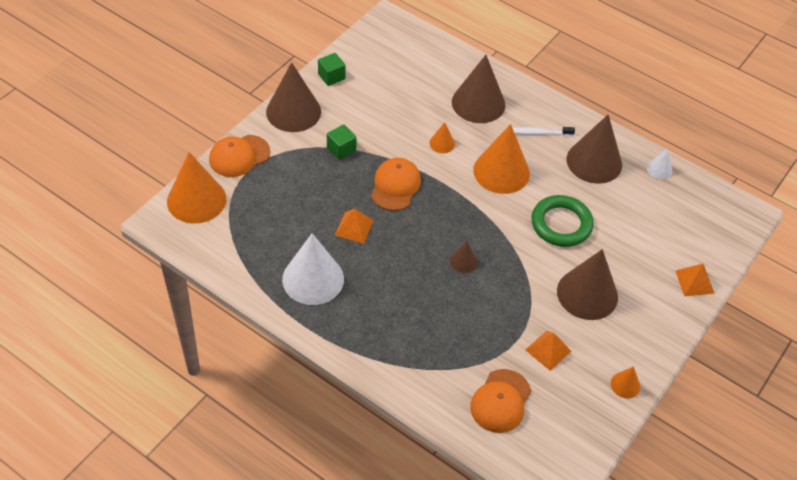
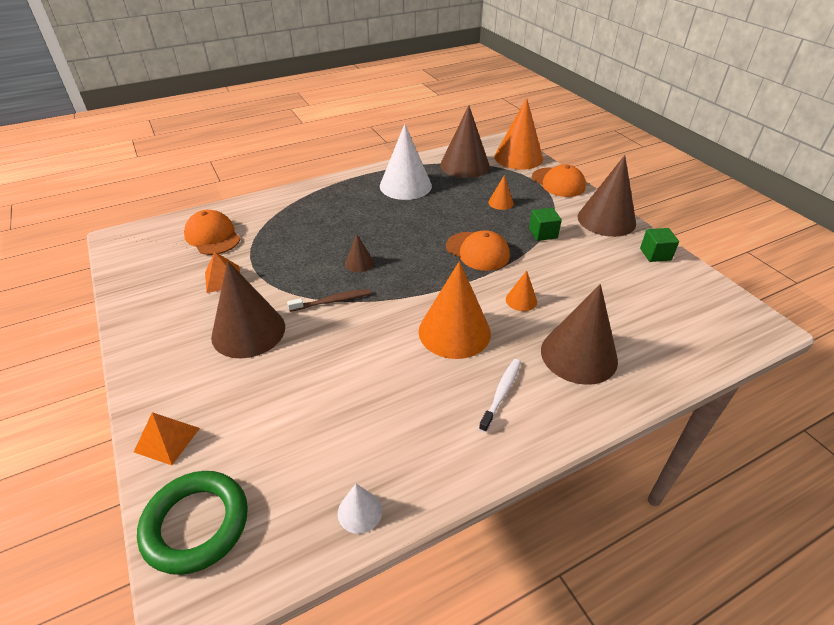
camera: 120 degrees right, 10 degrees down
orange cap [209,135,270,177] -> orange cap turned 150 degrees clockwise [532,164,586,197]
orange pyramid [335,208,374,244] -> none
green ring [531,195,594,247] -> green ring moved to [137,471,248,575]
brown cone [567,114,622,184] -> brown cone moved to [440,106,490,178]
orange cone [610,366,640,398] -> orange cone moved to [488,175,514,210]
none -> brown toothbrush [287,289,371,312]

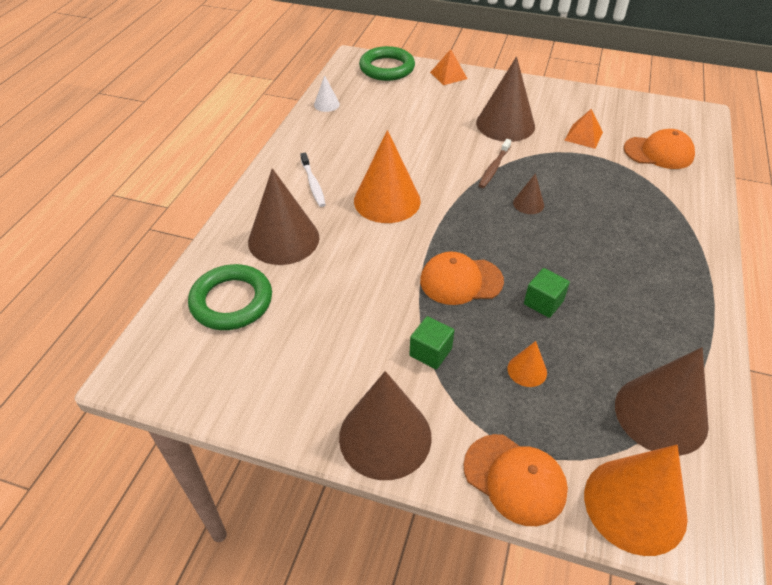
camera: 135 degrees right, 5 degrees up
white cone [380,124,432,200] -> none
orange cone [506,270,537,311] -> none
orange cap [532,164,586,197] -> orange cap turned 150 degrees counterclockwise [463,434,568,526]
green cube [640,228,679,262] -> green cube moved to [524,268,570,318]
none -> green ring [188,264,272,330]

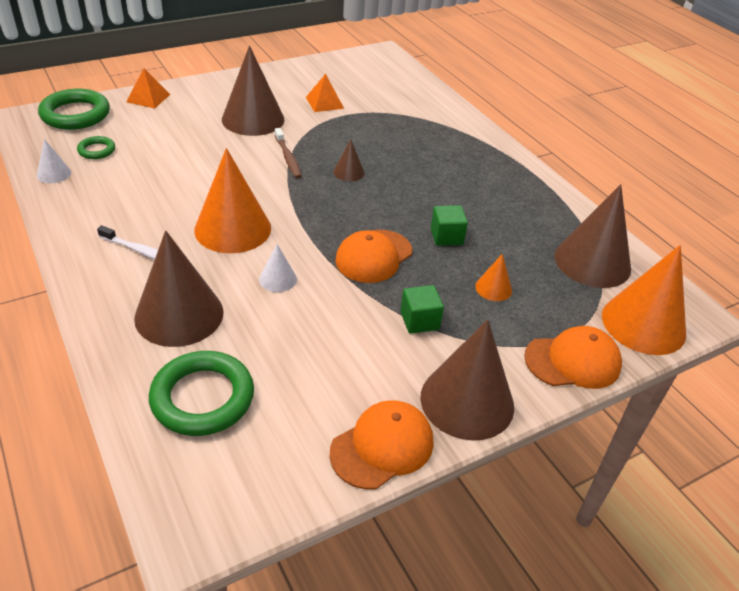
camera: 50 degrees left, 5 degrees down
orange cap [624,129,695,169] -> orange cap moved to [329,400,433,489]
none -> green ring [77,136,115,159]
none -> white cone [259,244,297,292]

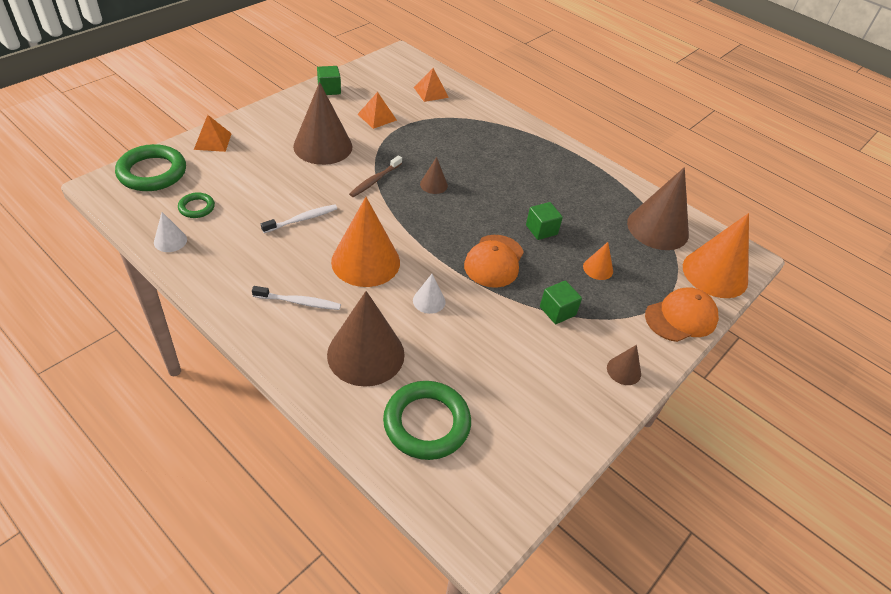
camera: 20 degrees left, 5 degrees up
brown toothbrush [275,128,302,178] -> brown toothbrush turned 75 degrees clockwise [349,155,402,197]
orange cap [329,400,433,489] -> none
brown cone [420,319,514,441] -> brown cone [607,345,641,385], size x0.46
none -> white toothbrush [261,205,337,233]
none -> green cube [317,66,341,95]
none -> orange pyramid [414,68,449,102]

